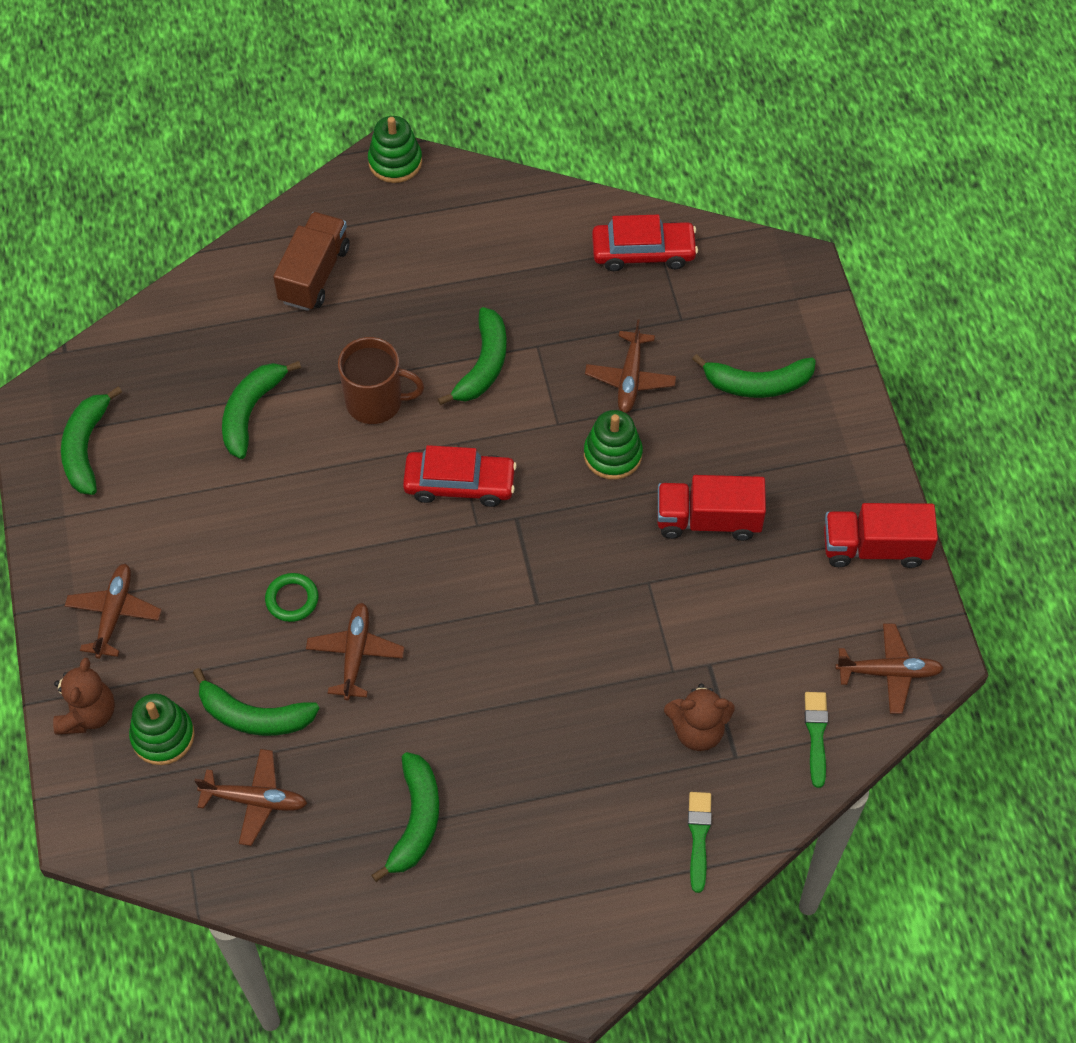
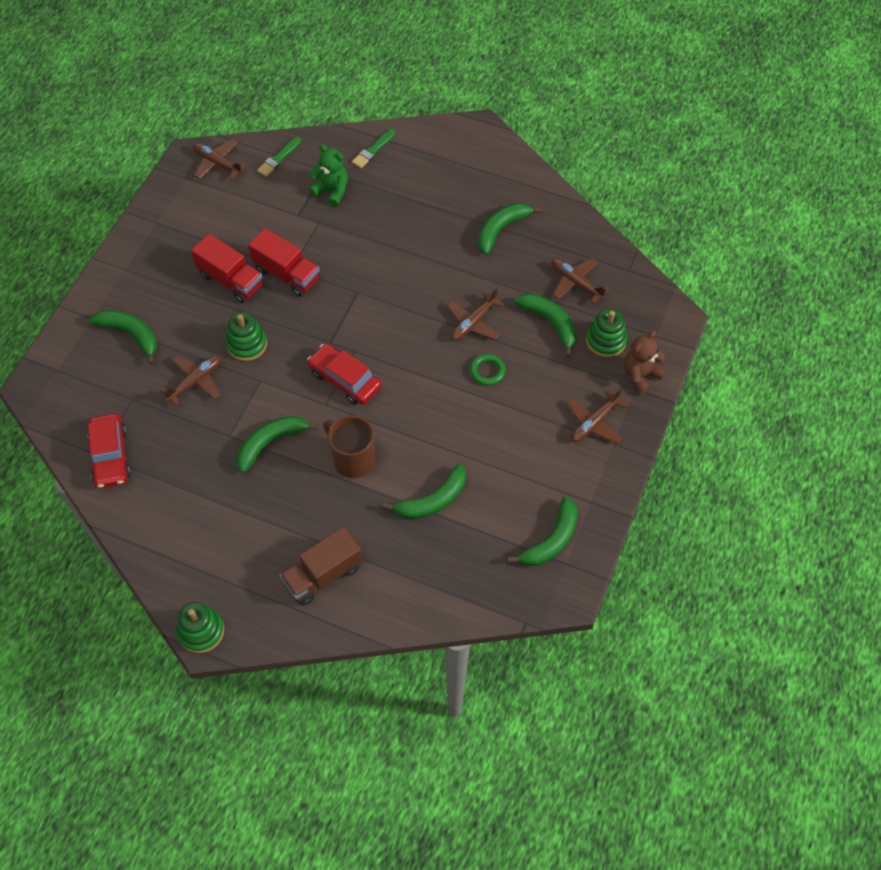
camera: 145 degrees left, 0 degrees up
red car [592,215,698,271] -> red car turned 135 degrees counterclockwise [87,413,131,489]
brown teddy bear [664,684,735,751] -> green teddy bear [309,144,348,207]
red truck [824,503,938,568] -> red truck moved to [248,228,320,297]

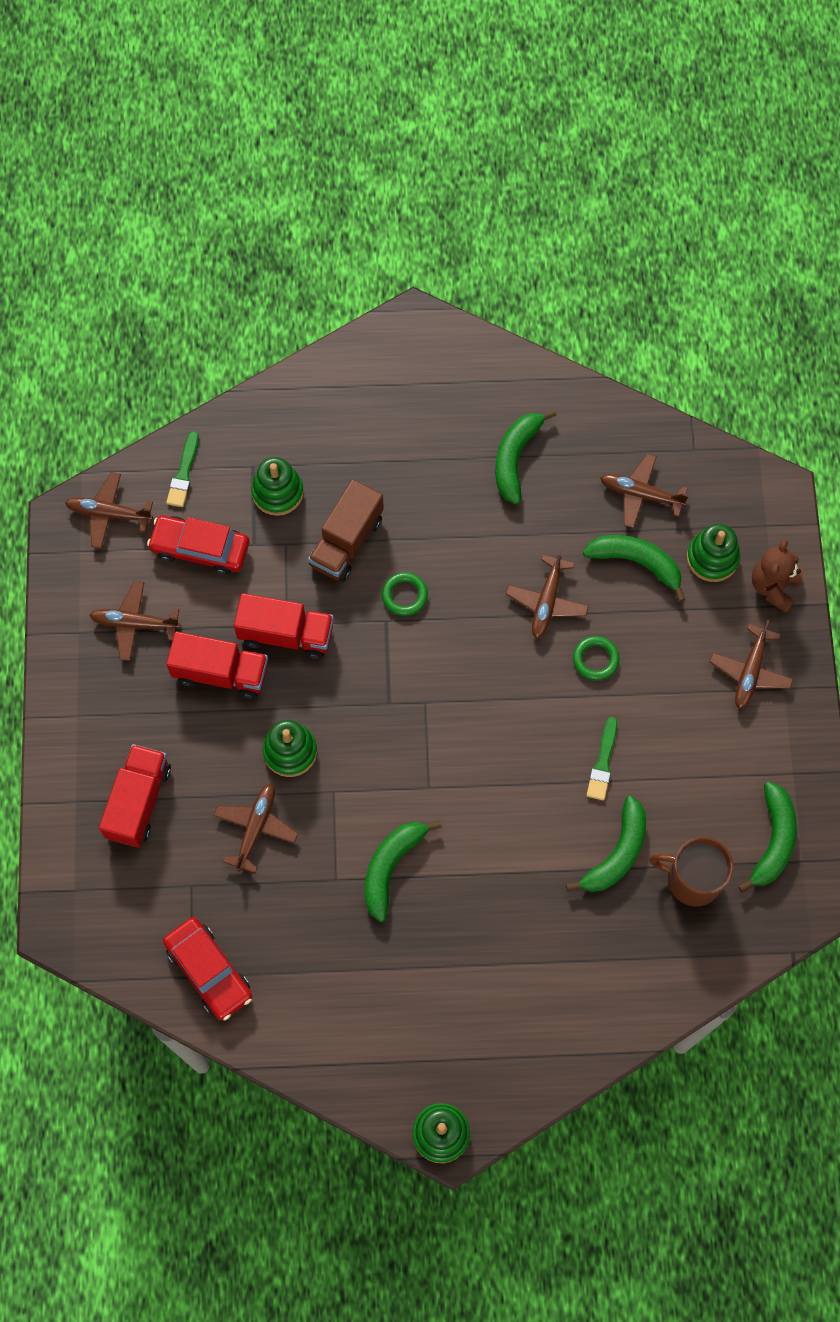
camera: 25 degrees left, 10 degrees up
green banana [90,310,157,365] -> red truck [99,744,171,847]
brown truck [279,527,363,606] -> brown truck moved to [308,479,384,582]
red car [307,344,381,405] -> red car moved to [147,515,249,575]
green teddy bear [309,144,348,207] -> green stacking toy [251,457,304,516]
brown mug [323,415,375,478] -> brown mug moved to [649,837,734,907]
green brush [352,129,395,168] -> green brush moved to [587,717,617,800]
none -> brown plane [90,581,180,660]
none -> green ring [382,572,428,616]

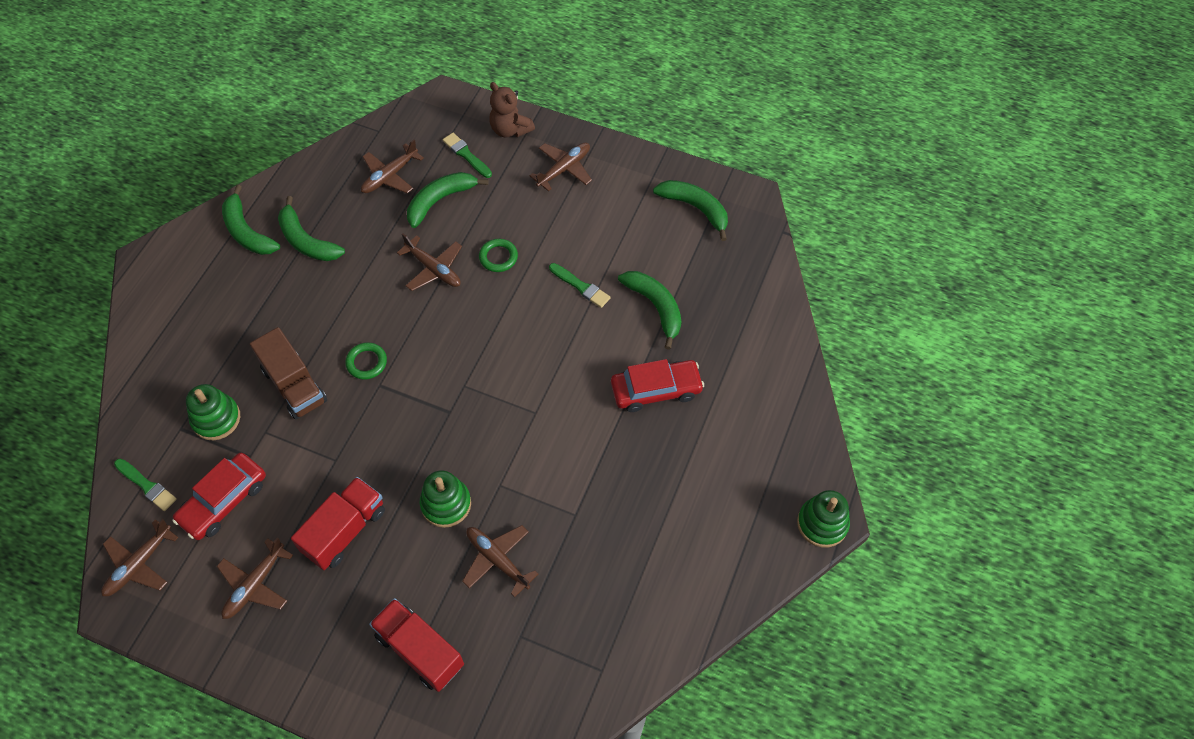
camera: 65 degrees left, 10 degrees down
red car [163,917,252,1020] -> red car moved to [611,359,704,412]
red truck [234,593,334,659] -> none
green banana [365,821,442,922] -> green banana moved to [222,185,280,255]
brown mug [649,837,734,907] -> none
green stacking toy [687,524,740,582] -> green brush [443,133,492,178]
brown plane [710,620,793,709] -> brown plane turned 90 degrees counterclockwise [530,142,592,191]

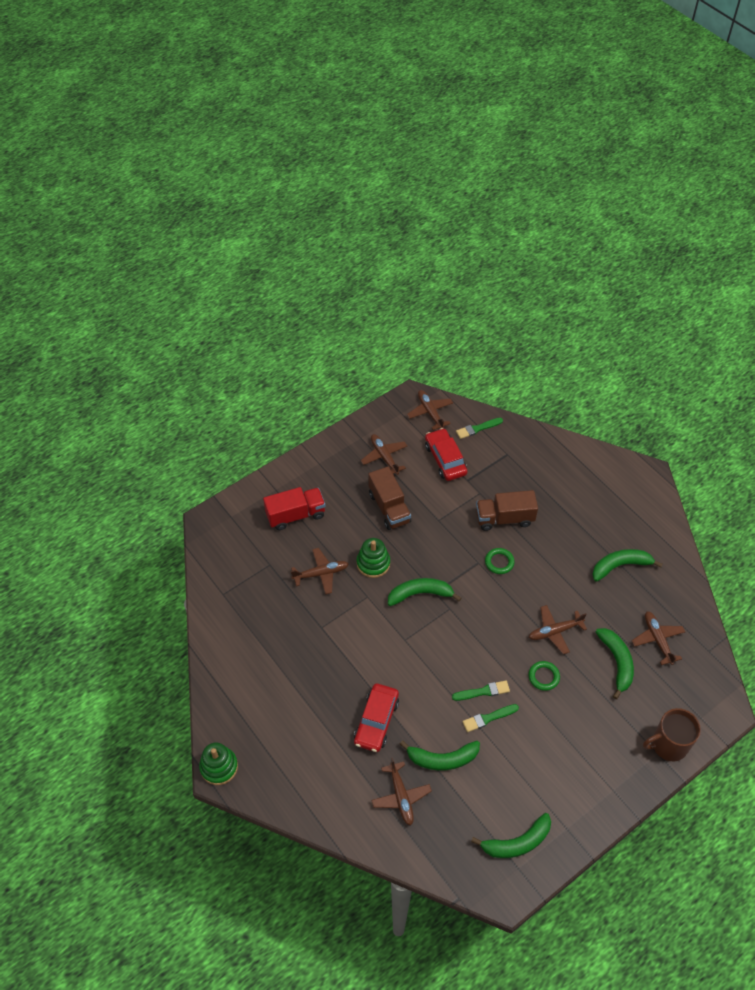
camera: 120 degrees right, 5 degrees down
green stacking toy [186,384,240,440] -> none
green banana [222,185,280,255] -> green banana moved to [388,578,461,606]
red truck [291,477,385,570] -> brown truck [368,466,411,530]
green brush [443,133,492,178] -> green brush moved to [452,680,510,701]
brown teddy bear [489,82,535,138] -> brown mug [643,708,701,761]
brown plane [530,142,592,191] -> brown plane moved to [371,758,432,826]

